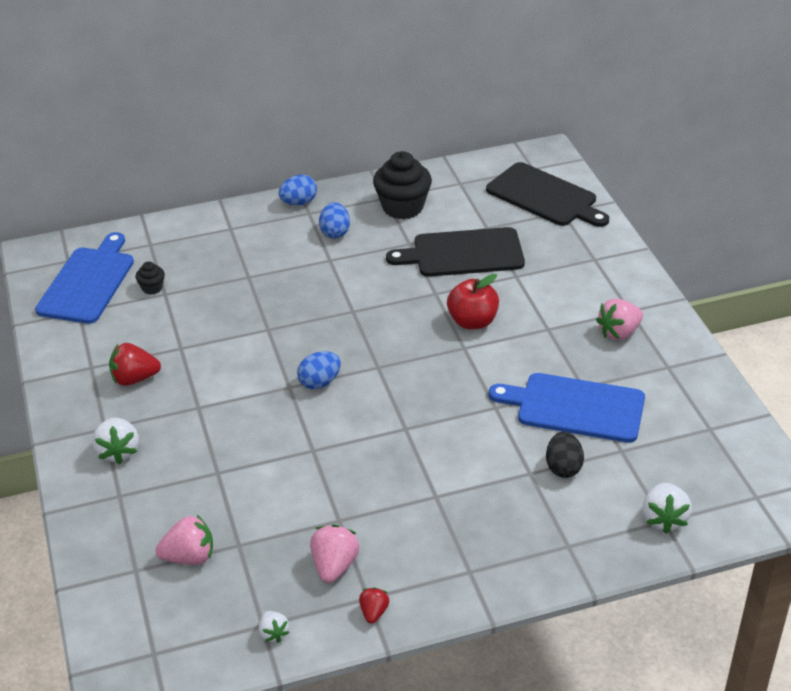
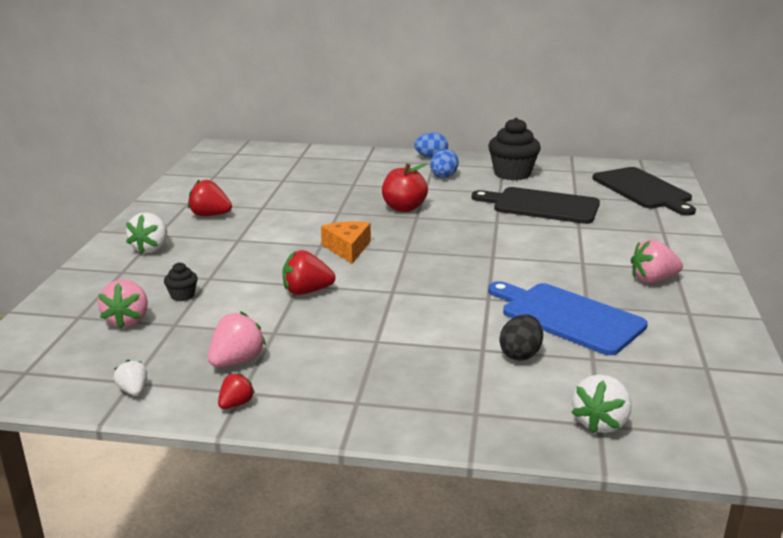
camera: 25 degrees right, 15 degrees down
blue cutting board [35,232,134,324] -> none
black cupcake [135,261,165,294] -> black cupcake moved to [164,262,198,301]
pink strawberry [156,515,213,565] -> pink strawberry turned 75 degrees clockwise [98,280,148,329]
white strawberry [259,611,290,643] -> white strawberry turned 150 degrees clockwise [114,360,147,396]
blue egg [297,351,341,389] -> orange cheese [321,221,371,264]
red apple [447,274,499,330] -> red apple moved to [382,163,428,212]
none -> red strawberry [282,250,335,295]

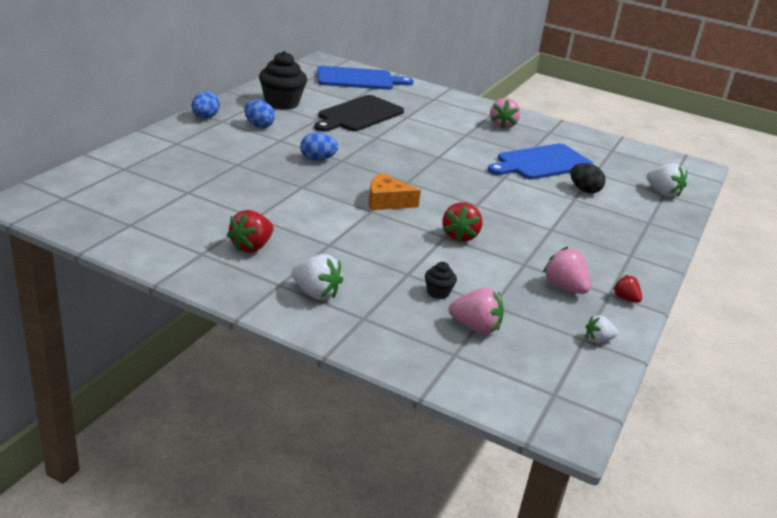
camera: 75 degrees left, 5 degrees up
red apple [382,163,428,212] -> blue egg [300,133,338,161]
black cutting board [592,167,696,216] -> blue cutting board [317,66,414,90]

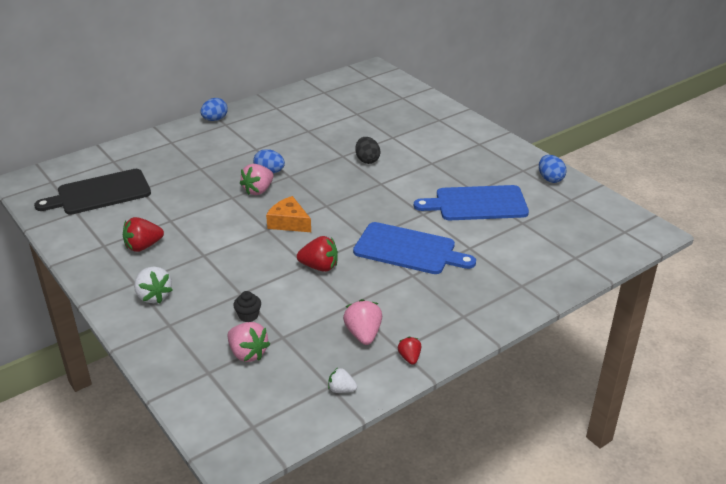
camera: 30 degrees right, 5 degrees up
blue egg [244,100,275,128] -> blue egg moved to [539,155,566,183]
black cupcake [259,51,307,110] -> none
black cutting board [314,95,404,132] -> black cutting board moved to [34,169,151,215]
blue cutting board [317,66,414,90] -> blue cutting board moved to [353,222,476,274]
red strawberry [442,202,482,242] -> red strawberry turned 120 degrees counterclockwise [297,236,338,272]
pink strawberry [490,98,520,129] -> pink strawberry moved to [240,164,274,195]
black egg [570,163,606,193] -> black egg moved to [355,137,380,164]
white strawberry [647,163,687,198] -> none

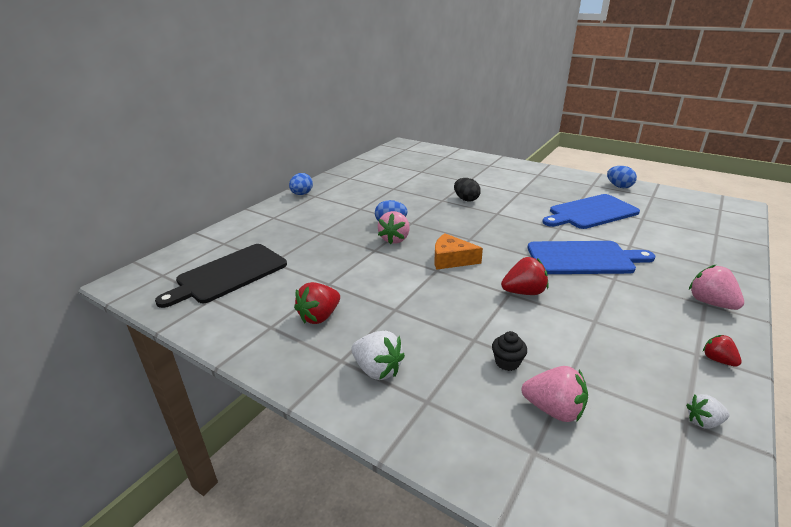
camera: 20 degrees left, 5 degrees down
pink strawberry [343,299,382,345] -> pink strawberry moved to [689,265,744,310]

